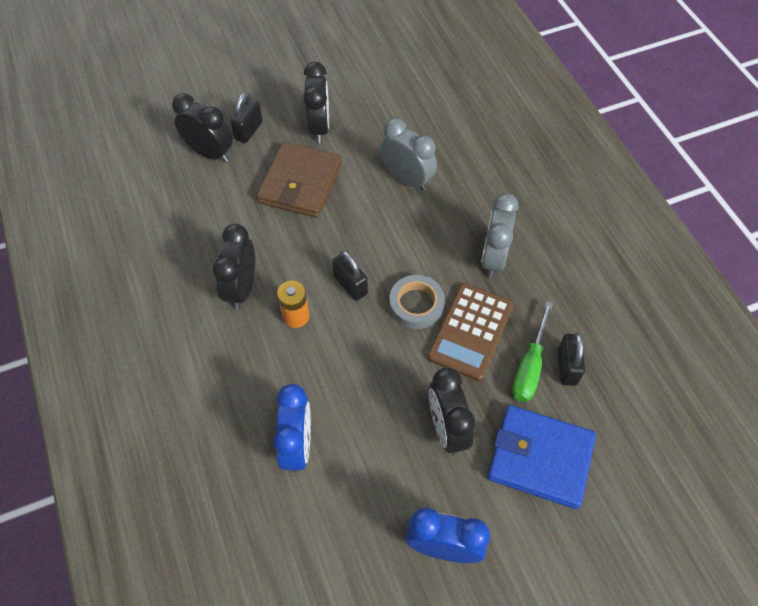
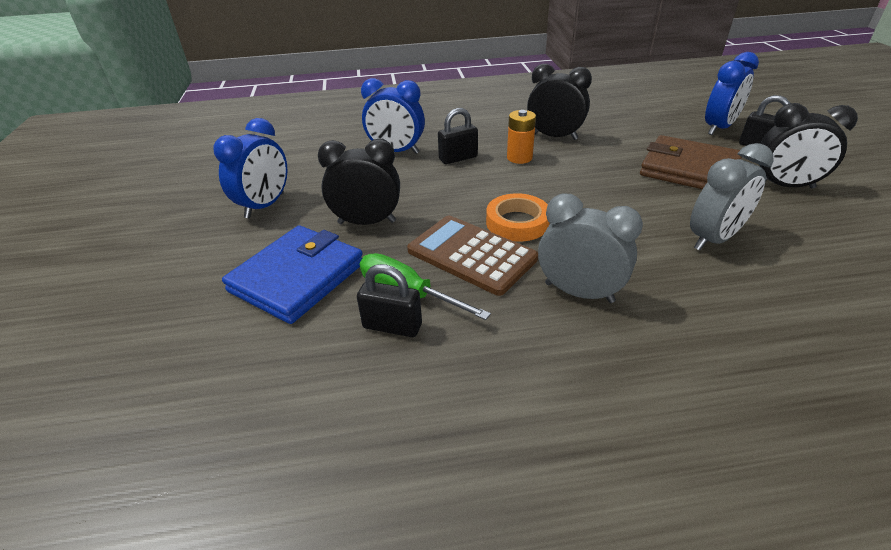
camera: 105 degrees right, 20 degrees down
black clock [172,93,233,163] -> blue clock [705,52,759,135]
black padlock [332,251,368,301] -> black padlock moved to [438,108,478,164]
grey tape [389,275,445,329] -> orange tape [486,193,549,242]

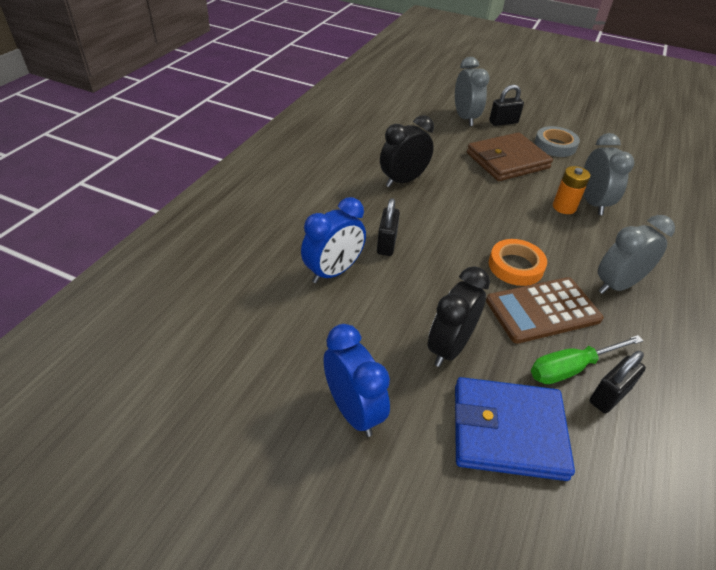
camera: 60 degrees left, 5 degrees up
blue wallet [222,225,363,324] -> blue wallet turned 60 degrees counterclockwise [455,377,575,481]
orange battery [507,110,536,164] -> orange battery moved to [553,166,590,214]
blue clock [705,52,759,135] -> grey clock [455,57,489,126]
black clock [759,103,858,189] -> grey tape [534,126,580,157]

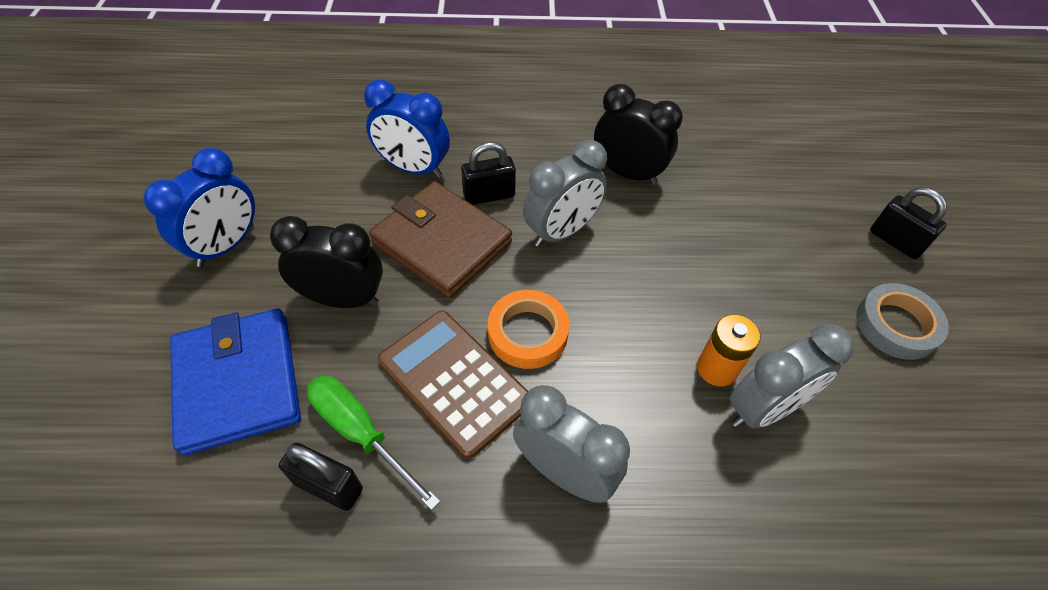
camera: 65 degrees right, 10 degrees up
grey clock [455,57,489,126] -> grey clock moved to [523,140,607,247]
brown wallet [467,132,553,181] -> brown wallet moved to [369,181,512,298]

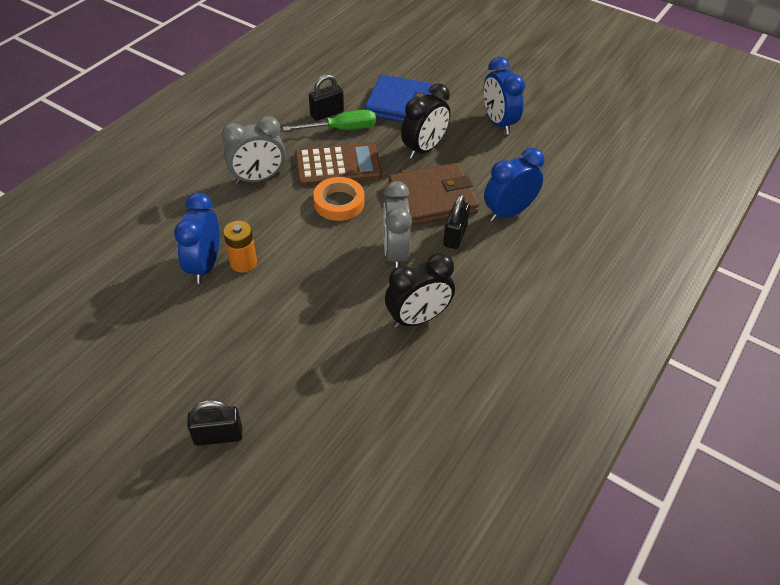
camera: 125 degrees right, 5 degrees down
grey clock [730,324,854,429] -> blue clock [174,193,219,284]
grey tape [856,283,949,360] -> none

